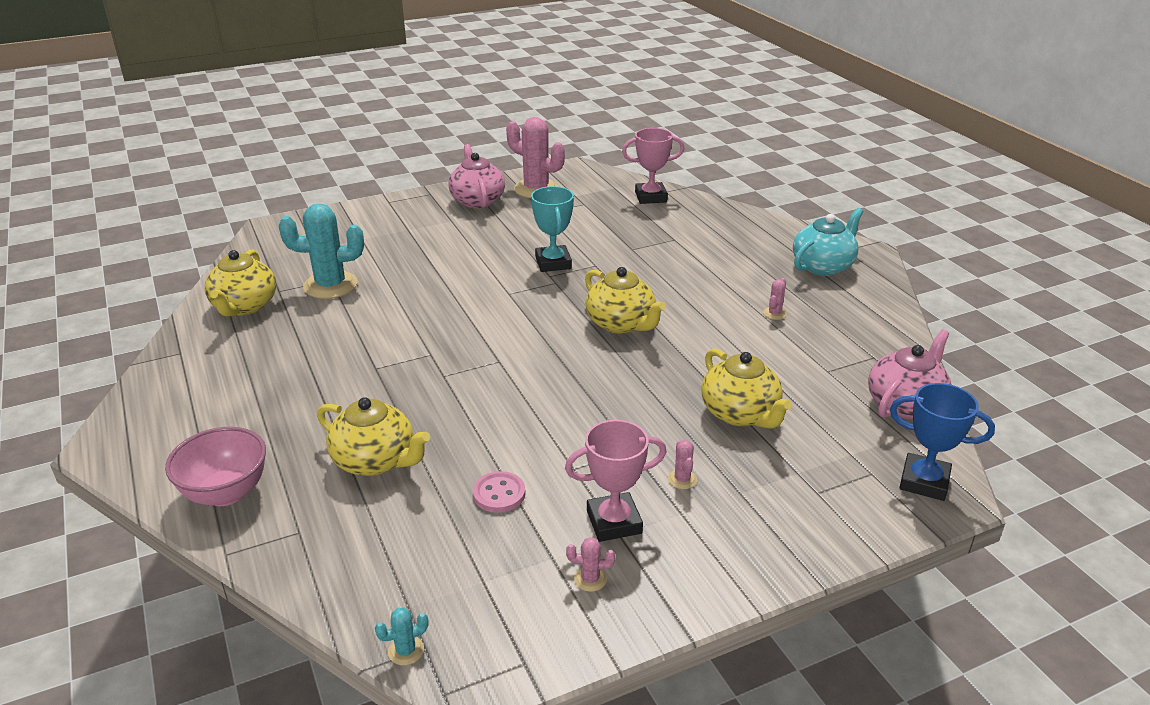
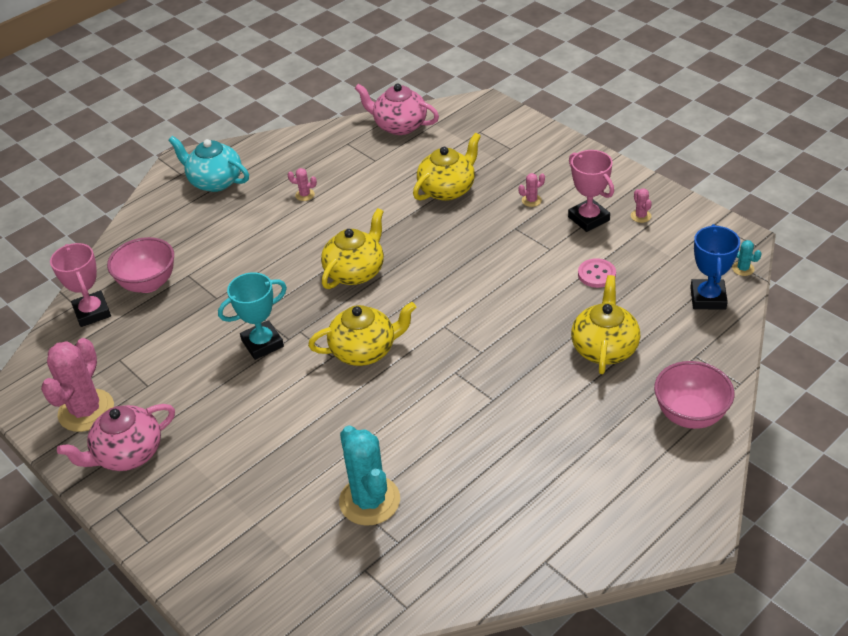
camera: 105 degrees left, 10 degrees up
yellow teapot [205,249,276,316] -> yellow teapot moved to [308,302,416,366]
blue trophy [890,383,995,501] -> blue trophy moved to [690,224,740,310]
none -> pink bowl [107,237,174,293]

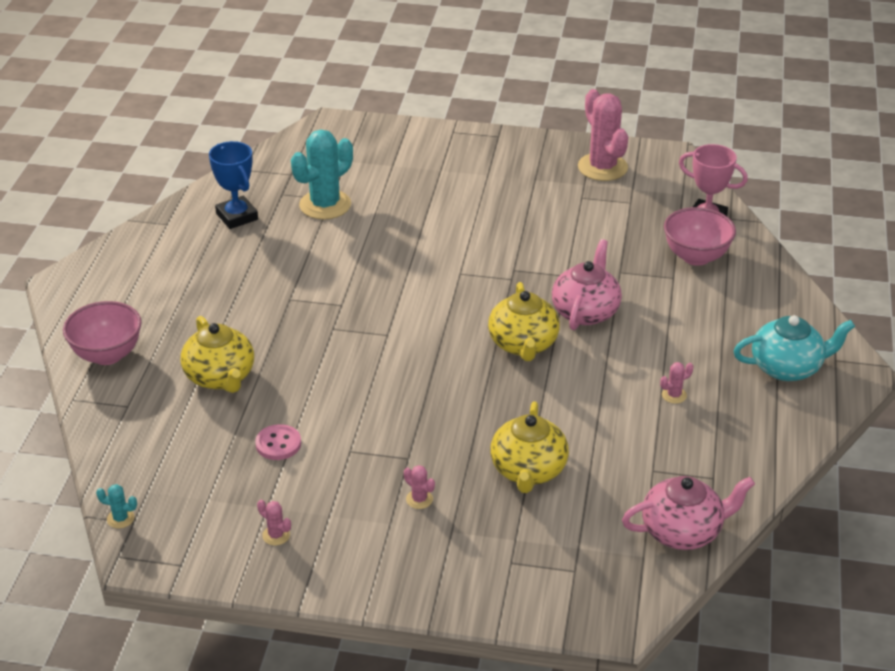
camera: 140 degrees right, 5 degrees down
pink teapot [57,404,175,471] -> pink teapot moved to [552,239,622,330]
turquoise trophy [218,272,287,360] -> none
yellow teapot [308,302,416,366] -> none
turquoise cactus [339,426,400,526] -> turquoise cactus turned 75 degrees counterclockwise [291,129,353,220]
pink cactus [519,173,545,207] -> pink cactus turned 75 degrees counterclockwise [404,465,435,509]
pink trophy [568,150,614,232] -> none
blue trophy [690,224,740,310] -> blue trophy moved to [209,141,258,229]

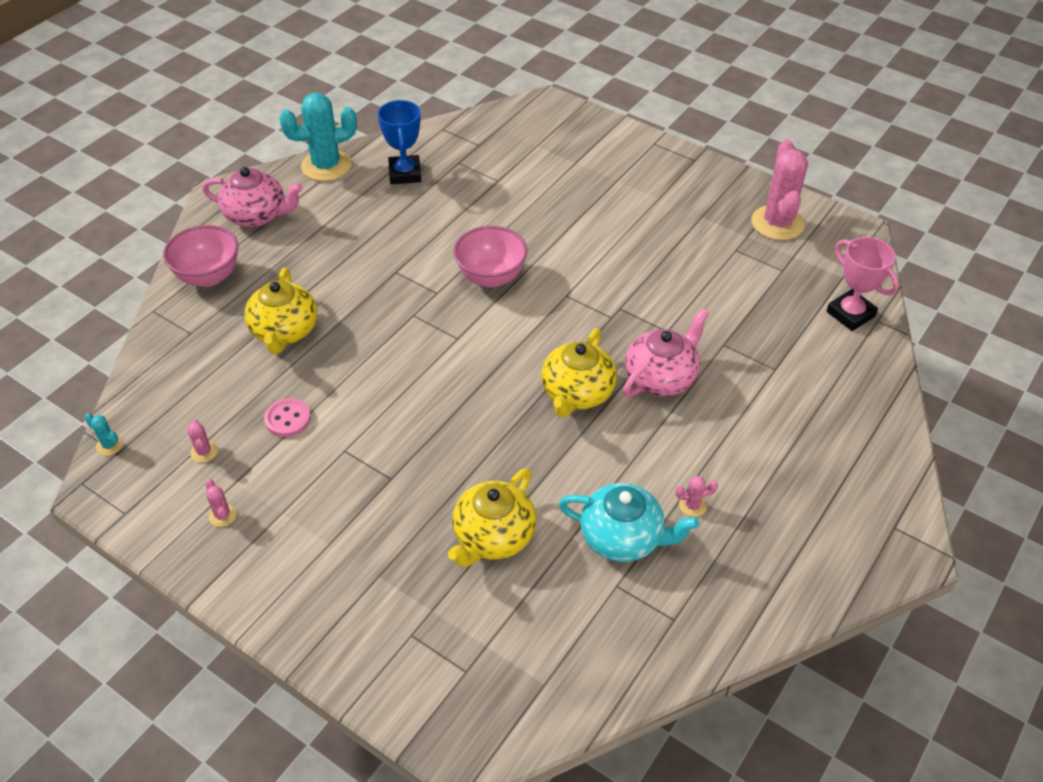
camera: 25 degrees right, 10 degrees up
turquoise cactus [291,129,353,220] -> turquoise cactus moved to [279,93,357,181]
pink cactus [404,465,435,509] -> pink cactus moved to [188,420,217,462]
pink teapot [622,476,755,550] -> pink teapot moved to [202,167,303,227]
pink bowl [664,207,736,266] -> pink bowl moved to [453,226,527,288]
turquoise teapot [734,315,855,381] -> turquoise teapot moved to [559,483,699,562]

